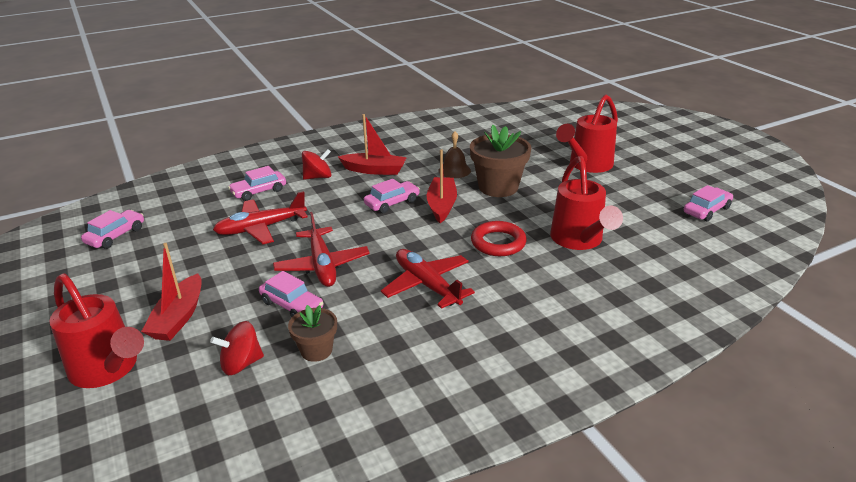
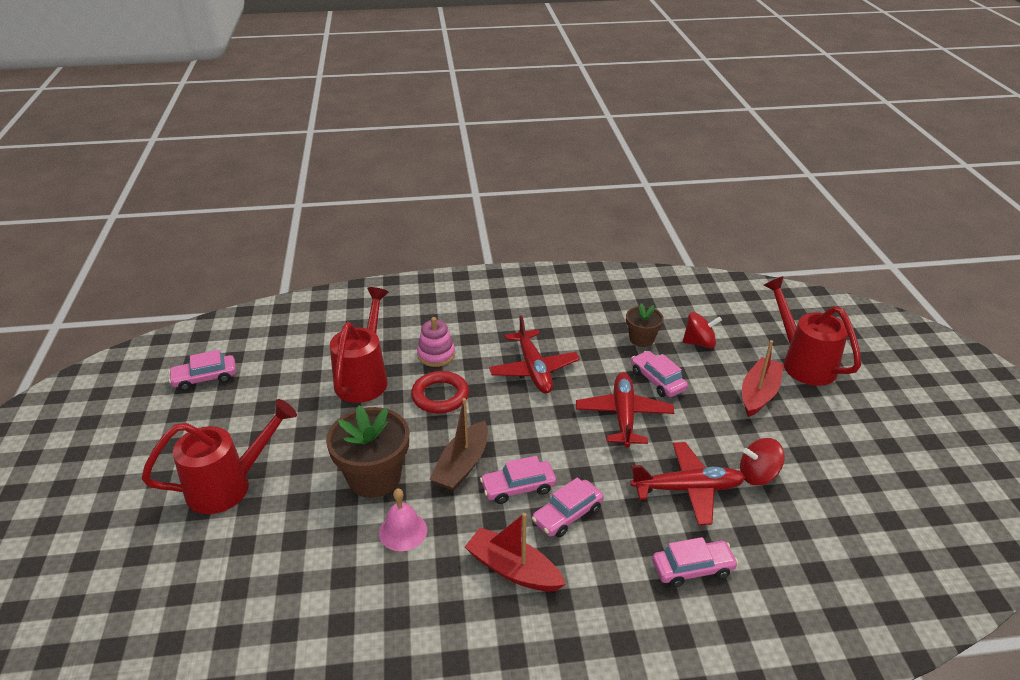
camera: 160 degrees left, 5 degrees up
pink car [81,210,144,249] -> pink car moved to [532,477,604,537]
red spinning top [302,149,332,180] -> red spinning top moved to [740,438,785,485]
red boat [427,150,457,223] -> brown boat [430,398,488,491]
brown bell [439,131,471,178] -> pink bell [379,488,427,551]
none -> pink stacking toy [417,317,455,367]

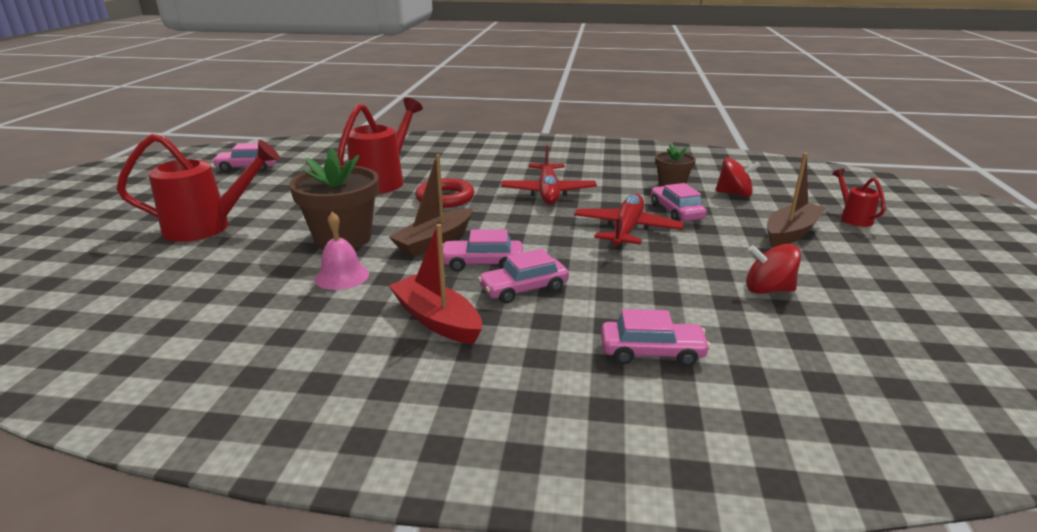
camera: 15 degrees right, 10 degrees down
pink stacking toy [417,317,455,367] -> none
red plane [630,442,745,525] -> none
red boat [742,340,784,417] -> brown boat [767,153,826,247]
red watering can [764,276,861,386] -> red watering can [832,169,886,227], size x0.50

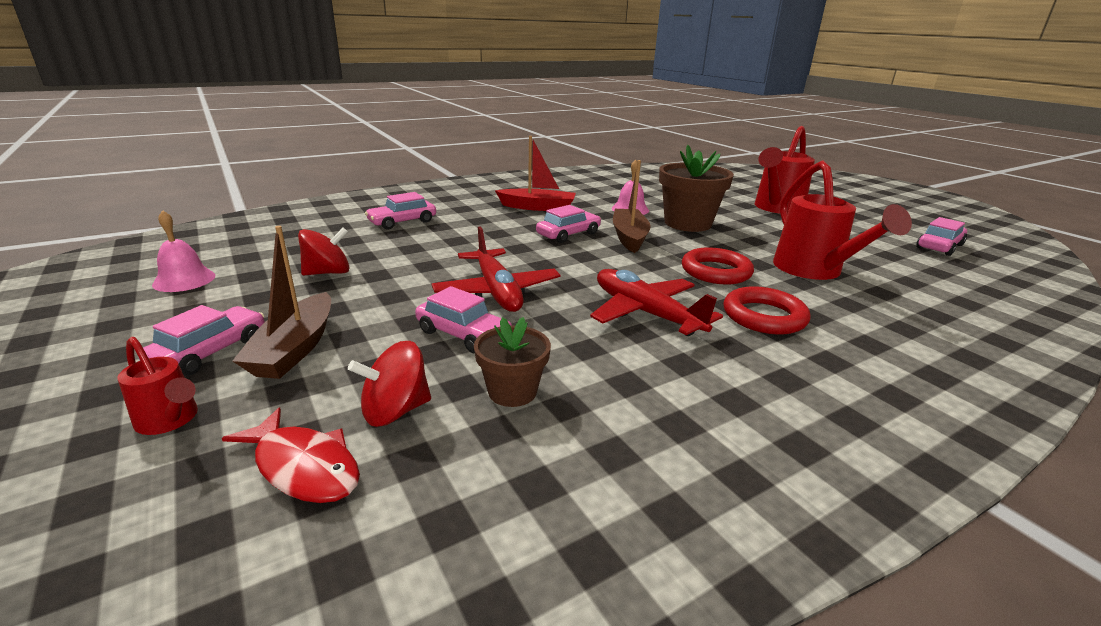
camera: 140 degrees right, 0 degrees up
pink car [478,248,569,304] -> pink car moved to [139,305,265,376]
none -> pink bell [152,210,215,292]
none -> red fish [222,408,360,503]
none -> red ring [724,286,810,335]

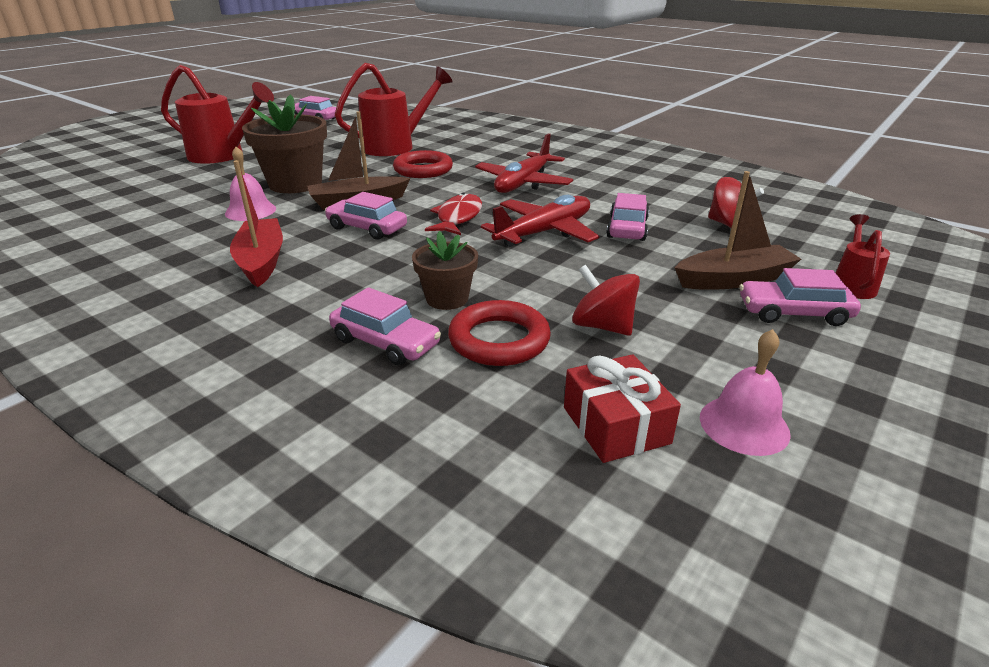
camera: 110 degrees left, 5 degrees up
red fish [222,408,360,503] -> red fish moved to [425,193,482,235]
brown flower pot [474,317,551,407] -> brown flower pot moved to [412,231,478,310]
red ring [724,286,810,335] -> red ring moved to [448,300,551,366]
none -> red gift [564,354,681,463]

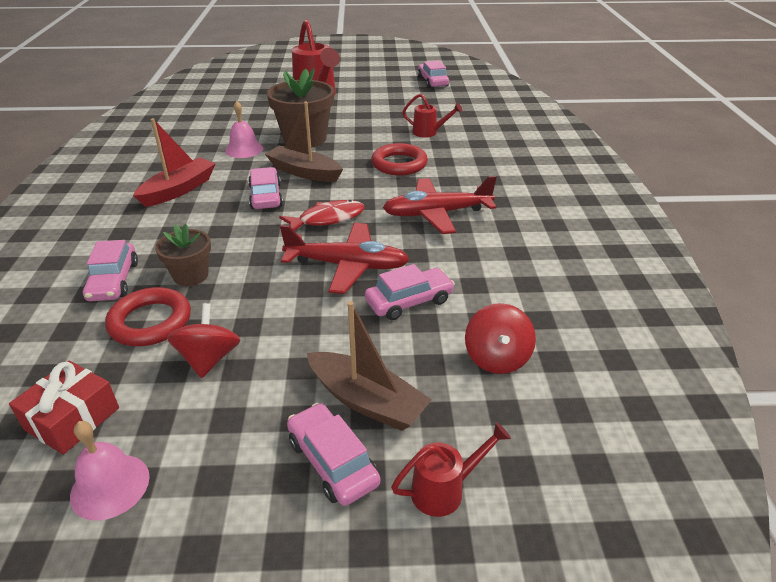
camera: 50 degrees right, 5 degrees up
red watering can [335,63,453,156] -> red watering can [402,94,462,138], size x0.50

